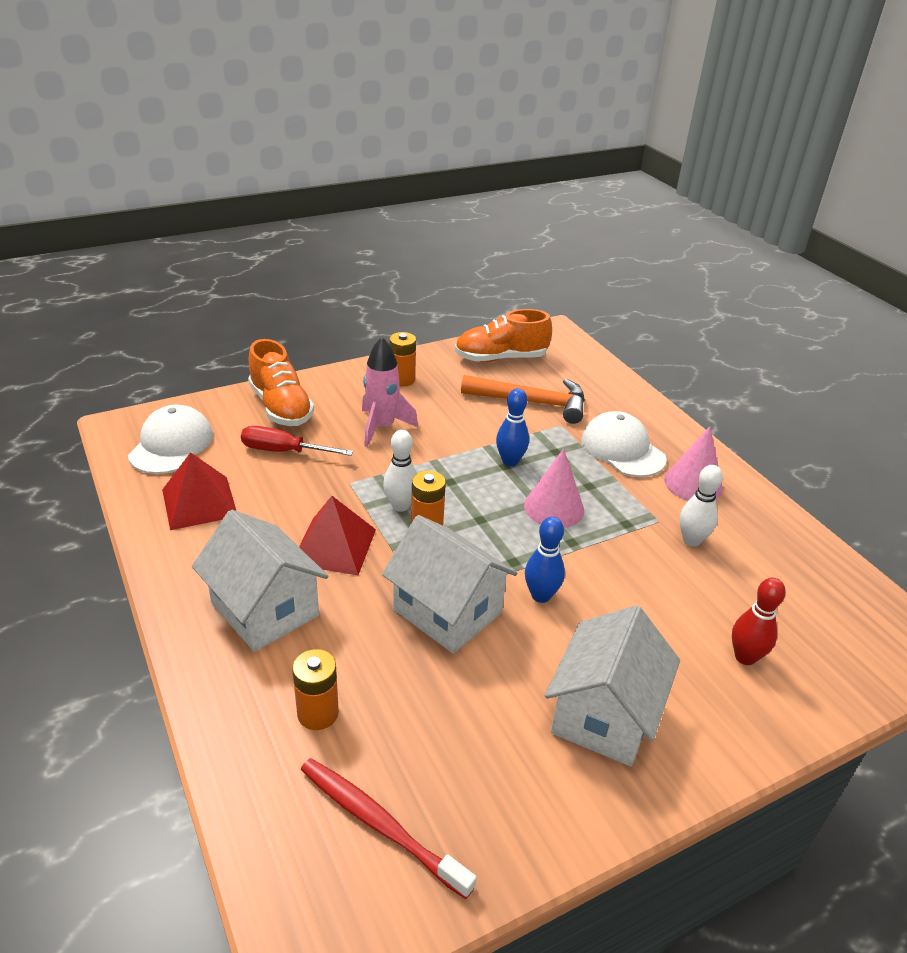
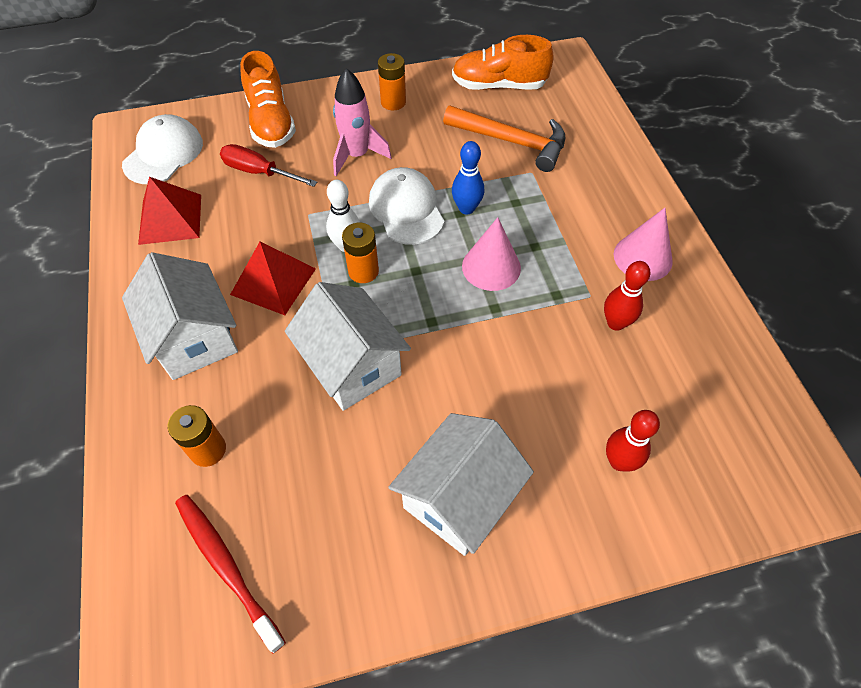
camera: 15 degrees right, 20 degrees up
blue bowling pin [525,517,565,603] -> none
white cap [581,411,667,477] -> white cap moved to [369,167,444,245]
white bowling pin [679,465,723,547] -> red bowling pin [604,261,650,331]

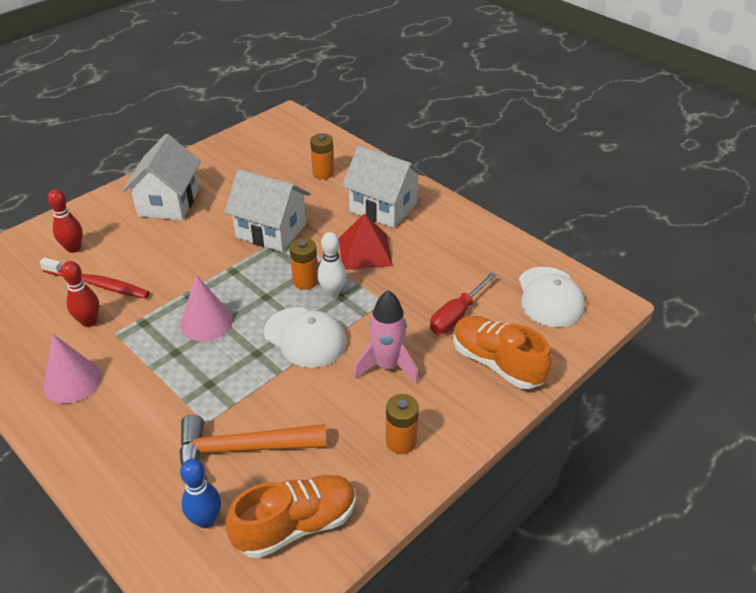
camera: 150 degrees right, 15 degrees down
red pyramid [138,177,201,245] -> none
red toothbrush [175,495,286,653] -> red toothbrush moved to [40,257,150,299]
red screwdriver [220,144,317,187] -> red screwdriver turned 135 degrees clockwise [430,273,496,334]
blue bowling pin [452,141,484,215] -> blue bowling pin moved to [180,459,221,528]

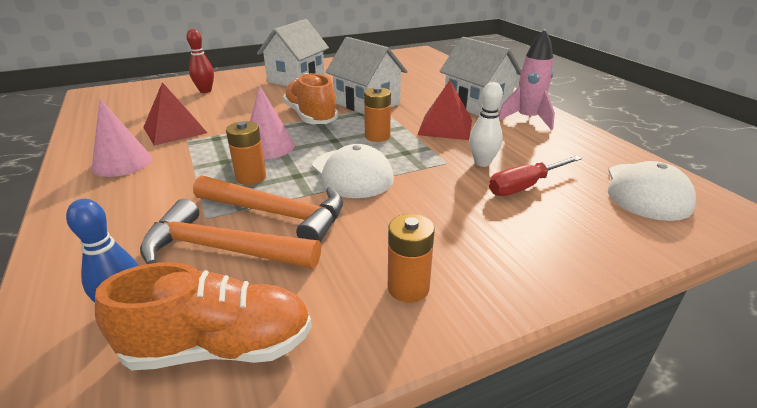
camera: 20 degrees right, 10 degrees down
red toothbrush [40,257,150,299] -> none
red bowling pin [61,261,99,327] -> red pyramid [143,82,207,146]
orange battery [310,134,334,179] -> orange battery moved to [226,121,266,185]
white bowling pin [317,232,347,297] -> white bowling pin moved to [469,82,503,167]
pink rocket [353,290,419,383] -> pink rocket moved to [499,29,555,130]
orange shoe [453,316,552,389] -> orange shoe moved to [283,73,338,124]
none -> orange hammer [193,175,343,242]

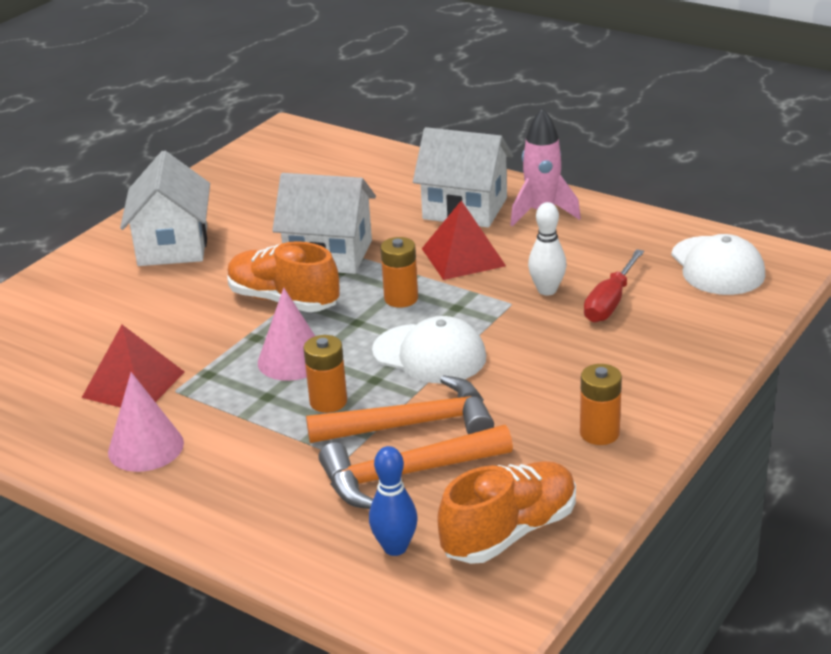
camera: 30 degrees left, 0 degrees up
red bowling pin [186,29,214,93] -> none

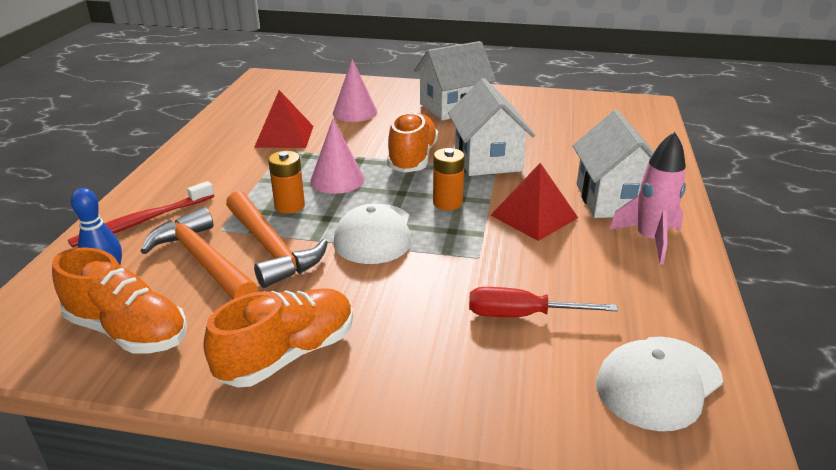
camera: 65 degrees right, 0 degrees up
pink cone [108,372,184,472] -> pink cone moved to [333,59,378,122]
white bowling pin [528,202,567,295] -> none
orange battery [580,364,622,445] -> orange shoe [204,288,353,387]
none -> red toothbrush [68,181,214,247]

